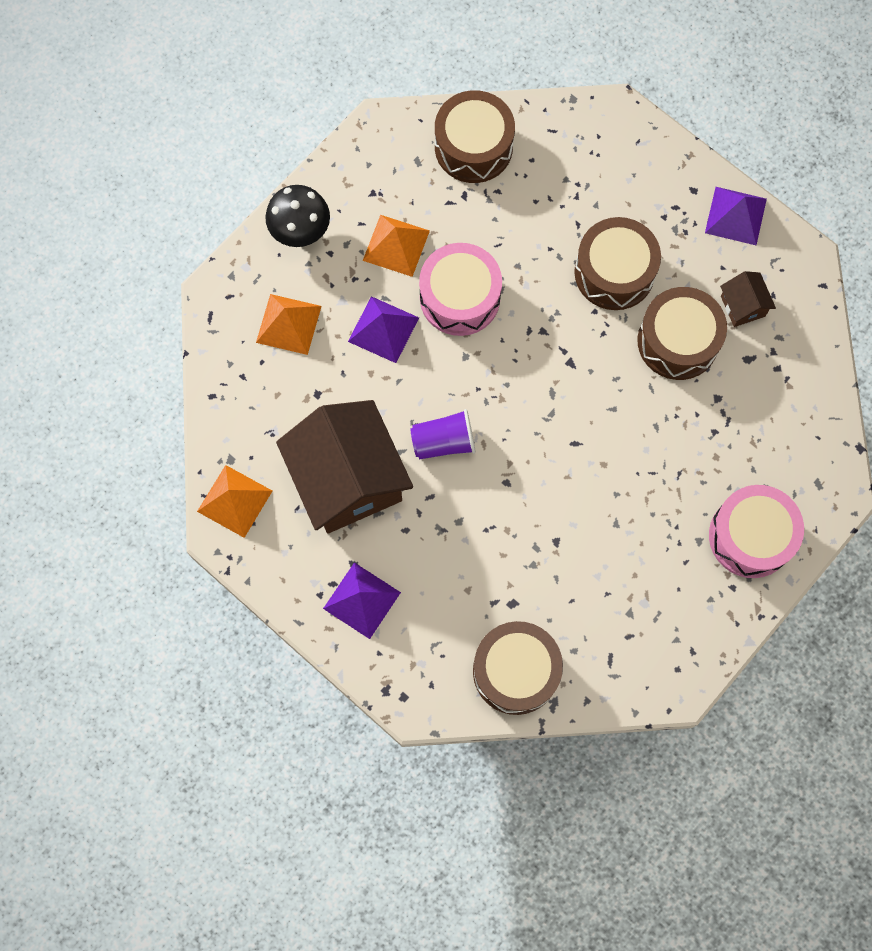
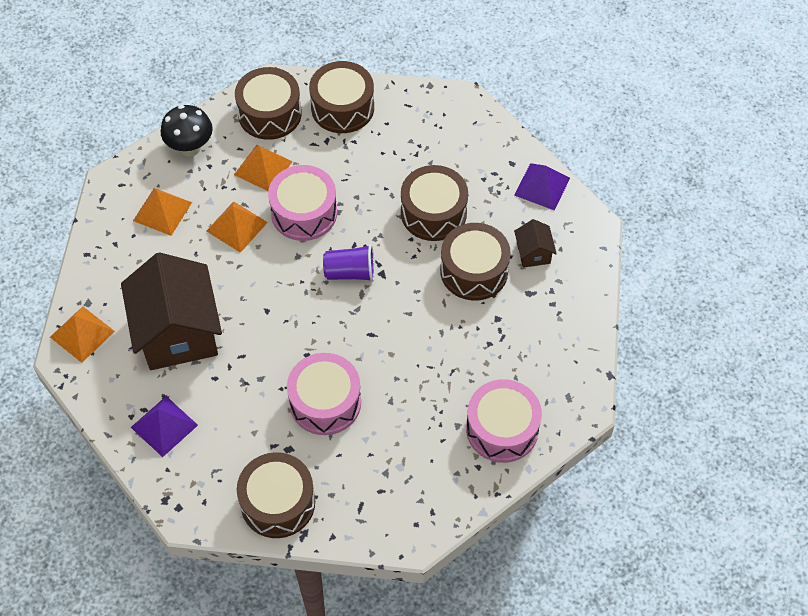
camera: 10 degrees right, 15 degrees down
purple pyramid [348,296,419,363] -> orange pyramid [206,201,268,253]
purple cup [410,409,476,459] -> purple cup moved to [323,244,375,282]
none -> brown drum [235,67,302,140]
none -> pink drum [287,353,361,435]

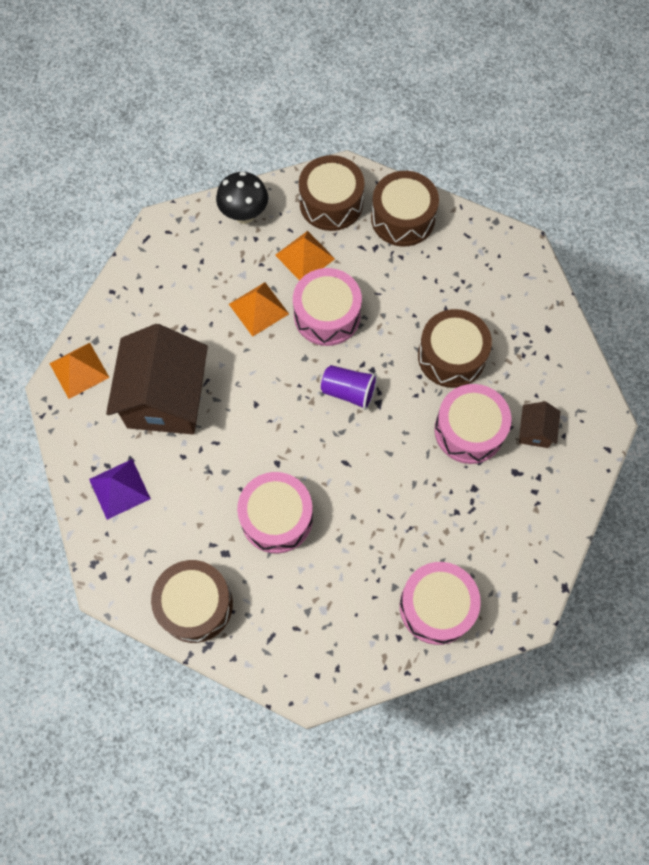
camera: 20 degrees right, 10 degrees up
orange pyramid [133,188,192,236] -> none
brown drum [440,223,511,301] -> pink drum [434,384,512,464]
purple pyramid [514,163,570,210] -> none

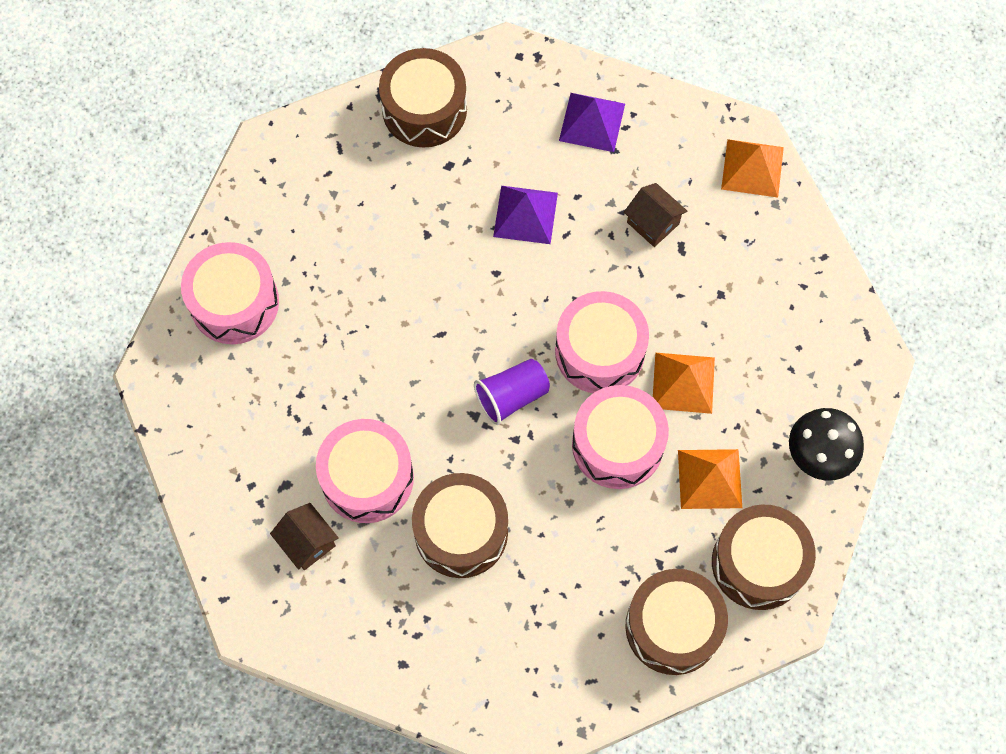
camera: 130 degrees right, 0 degrees up
brown house [106,324,208,434] -> brown house [624,183,687,247], size x0.43
pink drum [237,472,313,554] -> pink drum moved to [555,291,649,393]
none -> purple pyramid [493,186,558,244]

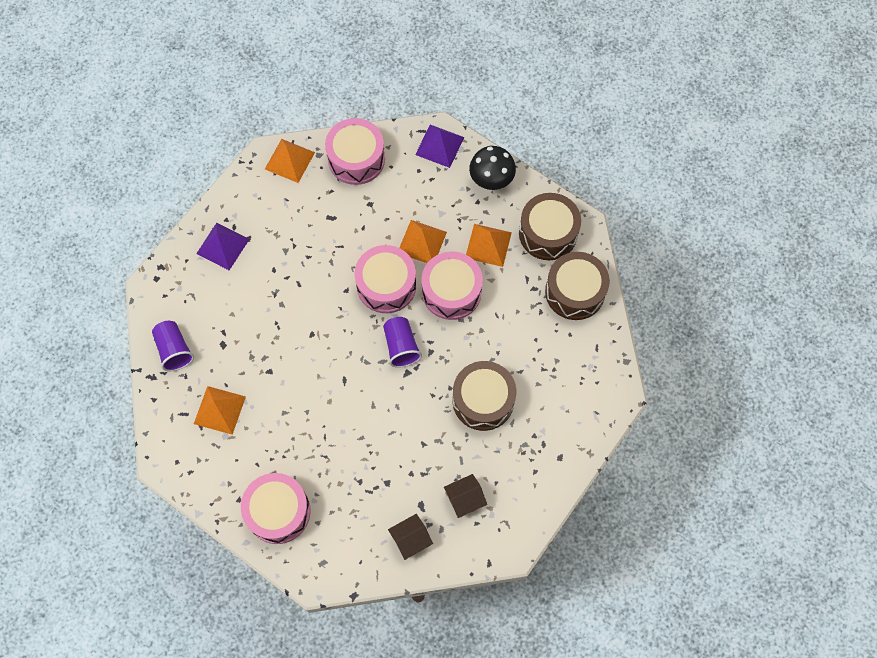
camera: 75 degrees left, 0 degrees up
pink drum [316,419,414,523] -> pink drum moved to [325,118,385,185]
brown drum [379,48,467,148] -> purple cup [152,321,194,371]
purple pyramid [493,186,558,244] -> purple pyramid moved to [415,125,464,168]
brown house [624,183,687,247] -> brown house moved to [388,514,433,560]
none -> orange pyramid [194,386,246,435]

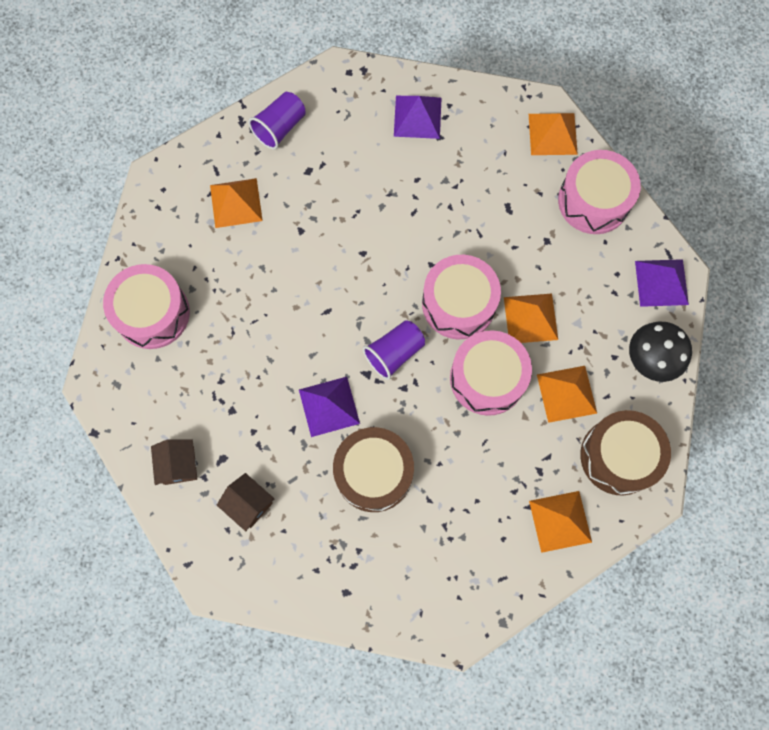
camera: 65 degrees right, 5 degrees up
brown house [388,514,433,560] -> brown house turned 45 degrees clockwise [151,439,197,485]
brown drum [545,252,610,320] -> orange pyramid [529,491,592,553]
none -> purple pyramid [299,377,360,437]

